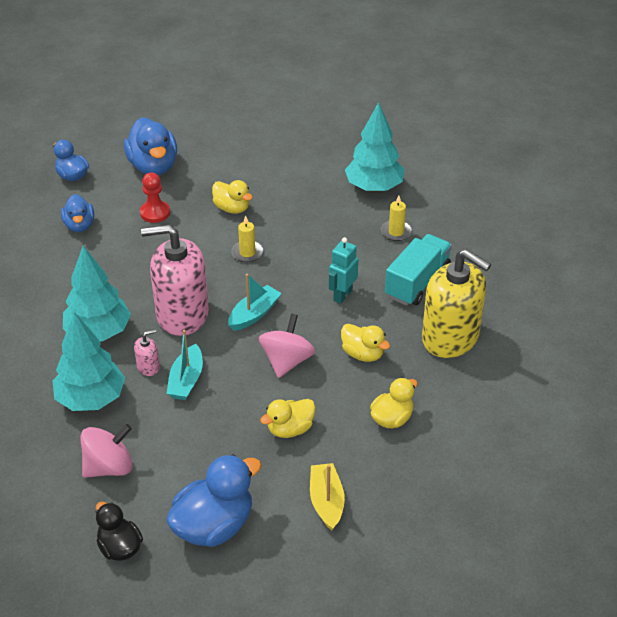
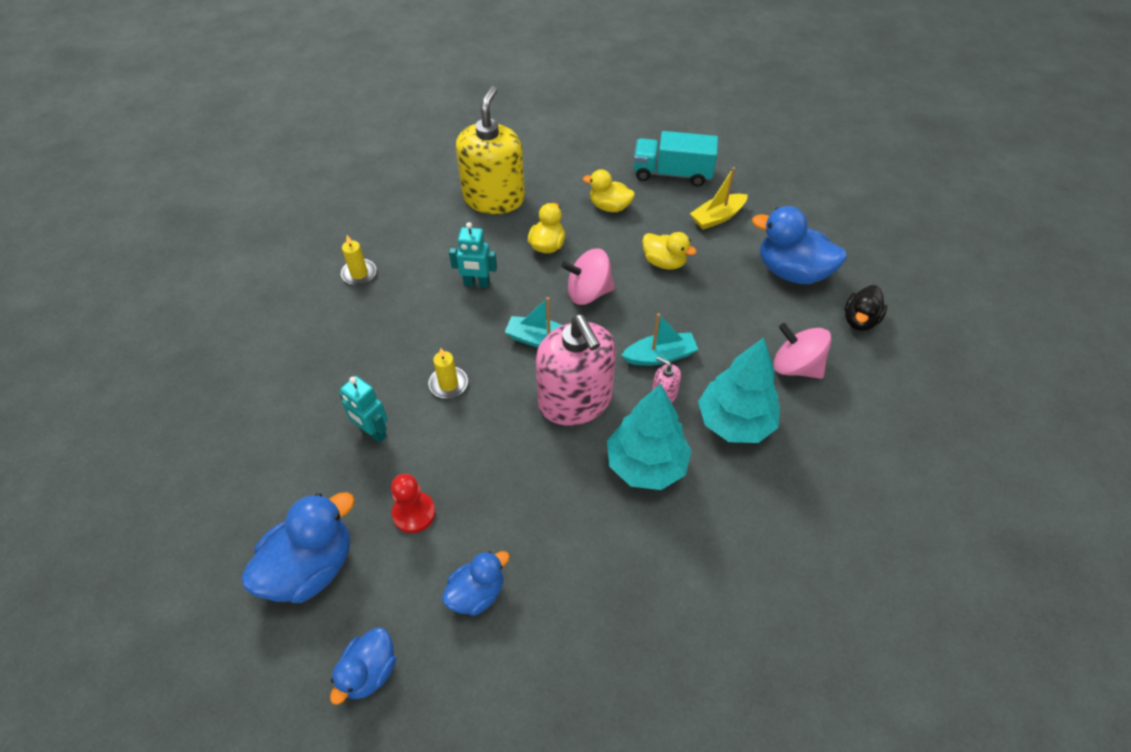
camera: 115 degrees left, 10 degrees up
yellow duck [212,180,253,214] -> turquoise robot [339,376,388,443]
turquoise tree [345,102,405,192] -> none
turquoise truck [385,234,452,306] -> turquoise truck moved to [634,131,718,186]

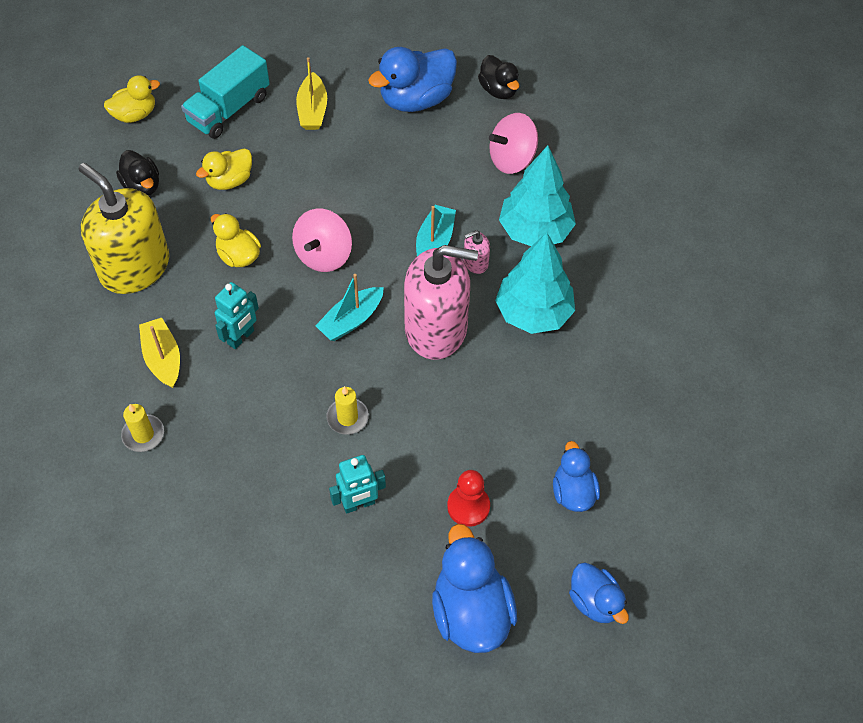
camera: 60 degrees left, 5 degrees up
yellow duck [642,232,697,270] -> yellow duck moved to [104,75,160,123]
none -> black duck [116,150,159,196]
none -> yellow boat [139,318,180,388]

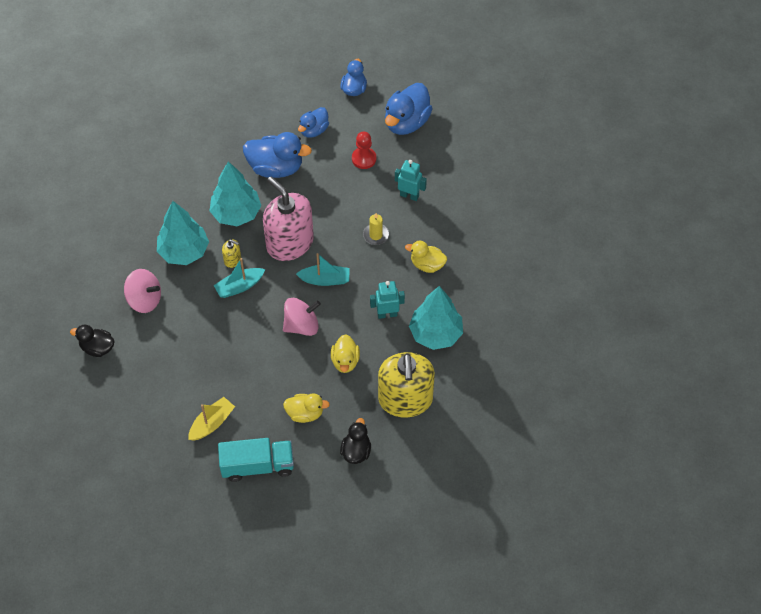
camera: 135 degrees left, 0 degrees up
yellow duck [104,75,160,123] -> yellow duck moved to [405,241,447,273]
yellow candle [121,404,164,452] -> none
yellow boat [139,318,180,388] -> turquoise tree [409,286,463,350]
blue duck [368,47,457,112] -> blue duck moved to [243,132,312,178]
pink soap dispenser [463,230,490,274] -> yellow soap dispenser [222,239,241,268]
black duck [478,55,519,99] -> black duck turned 90 degrees counterclockwise [70,324,114,357]

